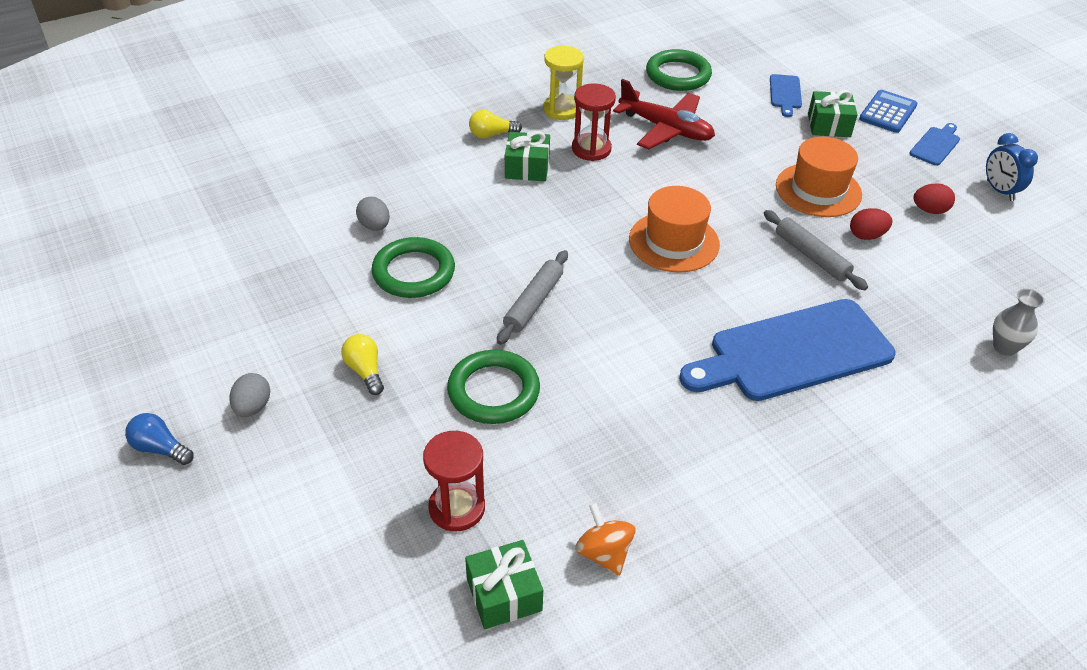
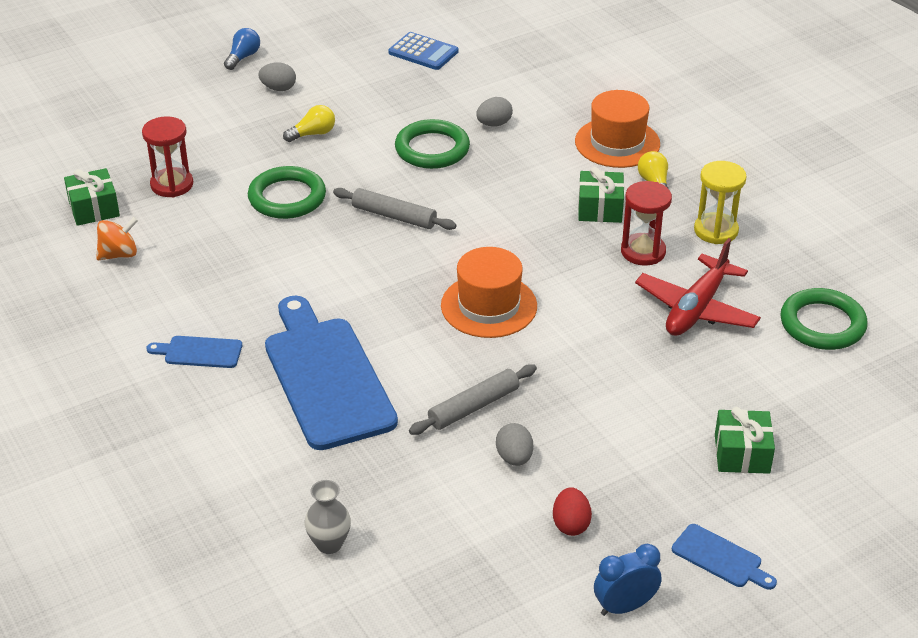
camera: 90 degrees right, 5 degrees down
blue cutting board [770,74,802,117] -> blue cutting board moved to [146,336,242,368]
orange hat [776,137,862,217] -> orange hat moved to [575,90,660,168]
red egg [850,208,893,240] -> grey egg [496,423,533,466]
blue calculator [859,90,918,133] -> blue calculator moved to [388,32,458,70]

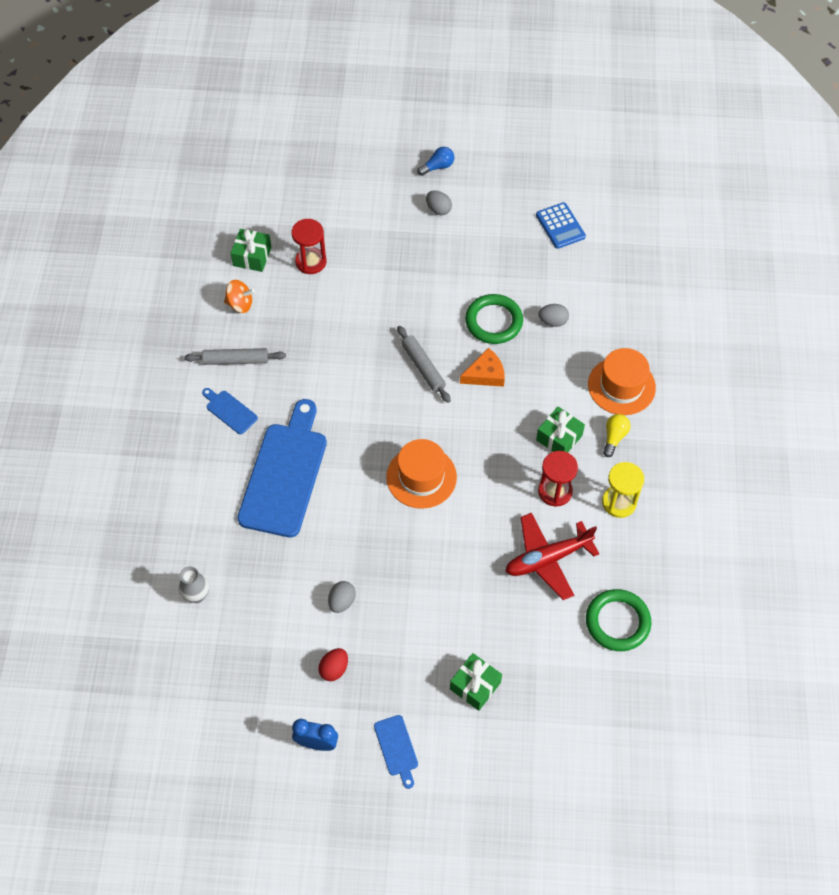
camera: 35 degrees right, 20 degrees up
green ring [248,166,326,219] -> none
yellow light bulb [283,105,335,142] -> none
grey rolling pin [409,364,537,435] -> grey rolling pin moved to [184,348,286,365]
none -> orange cheese [460,348,505,387]

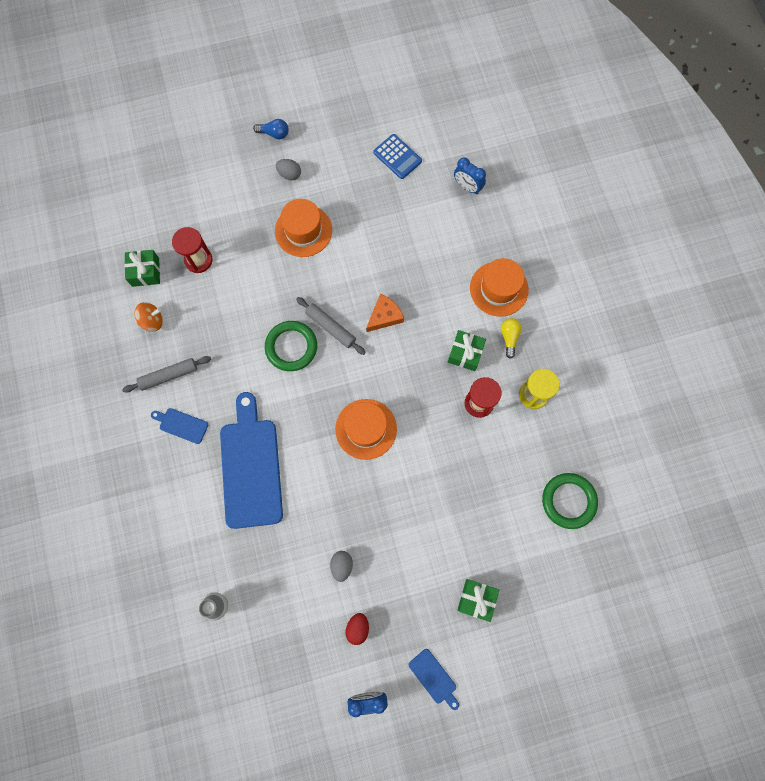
camera: 20 degrees left, 15 degrees up
blue light bulb [417,147,454,176] -> blue light bulb turned 60 degrees clockwise [253,119,288,139]
green ring [465,294,523,344] -> green ring moved to [265,321,317,371]
red plane [505,513,599,600] -> none
grey egg [538,304,569,327] -> none
none -> orange hat [275,199,332,257]
none -> blue clock [454,157,486,194]

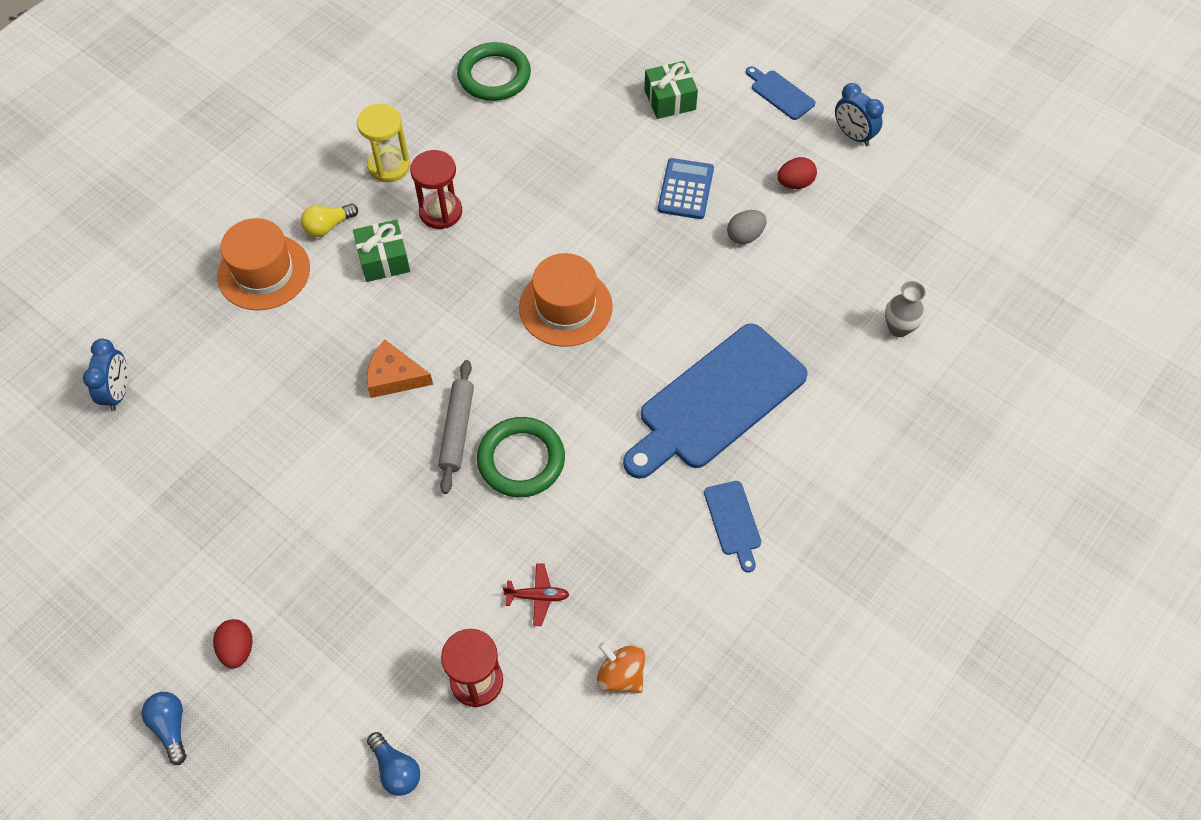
camera: 125 degrees left, 15 degrees down
grey rolling pin [122,356,211,393] -> none
green gift [124,250,160,287] -> none
orange hat [275,199,332,257] -> none
grey egg [276,159,301,180] -> red egg [213,619,253,669]
blue calculator [373,134,422,179] -> blue calculator moved to [658,158,714,219]
blue cutting board [409,649,459,710] -> blue cutting board turned 60 degrees counterclockwise [746,66,816,120]
none -> blue light bulb [367,732,420,796]
none -> red plane [503,563,570,626]

